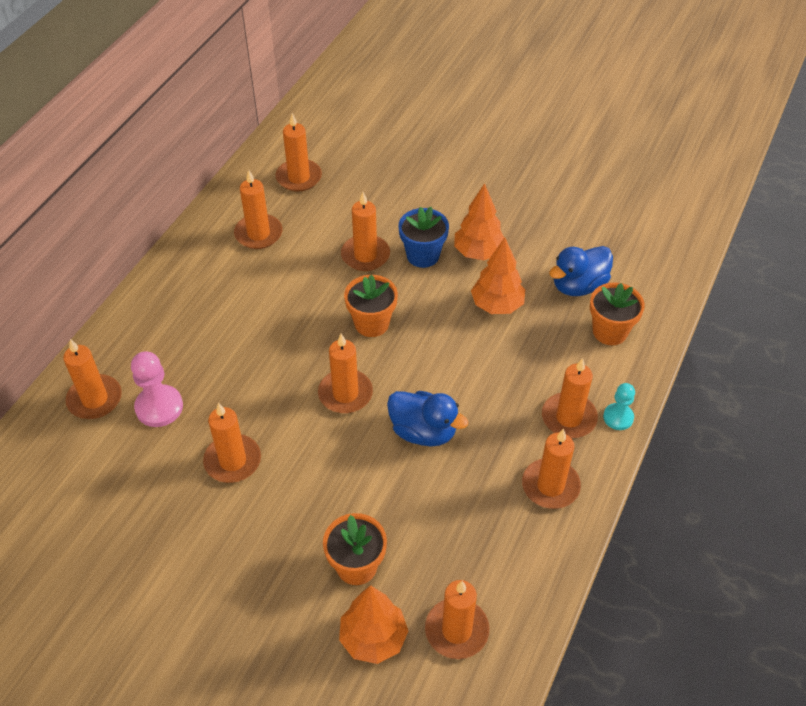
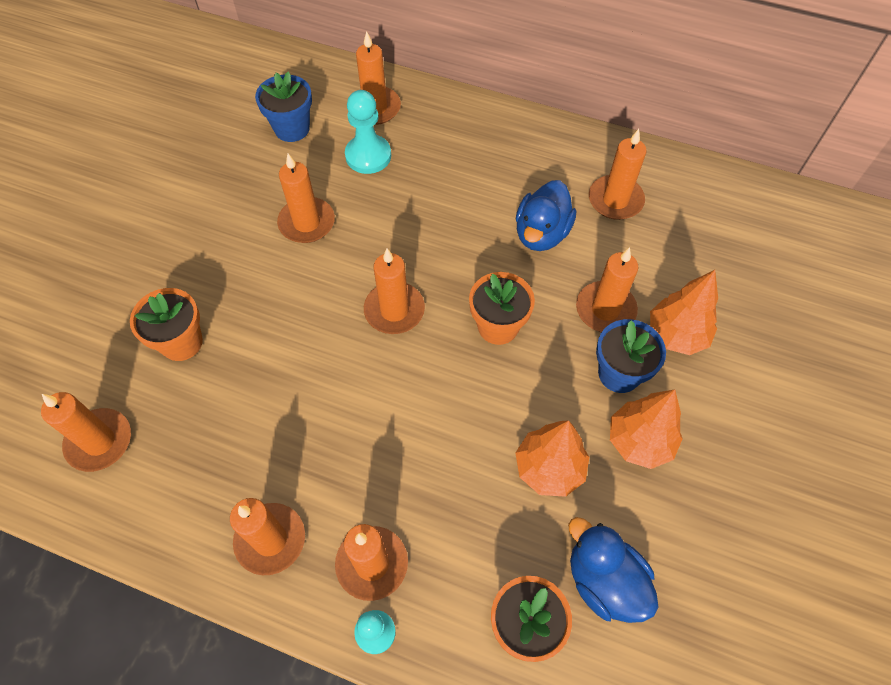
camera: 85 degrees right, 10 degrees up
pink pawn [131,351,183,427] -> turquoise pawn [345,90,391,174]
orange candle [276,113,322,192] -> none
orange tree [339,585,408,664] -> orange tree moved to [650,270,718,355]
blue duck [387,391,469,446] -> blue duck moved to [516,180,576,251]
none -> blue flower pot [255,71,312,142]

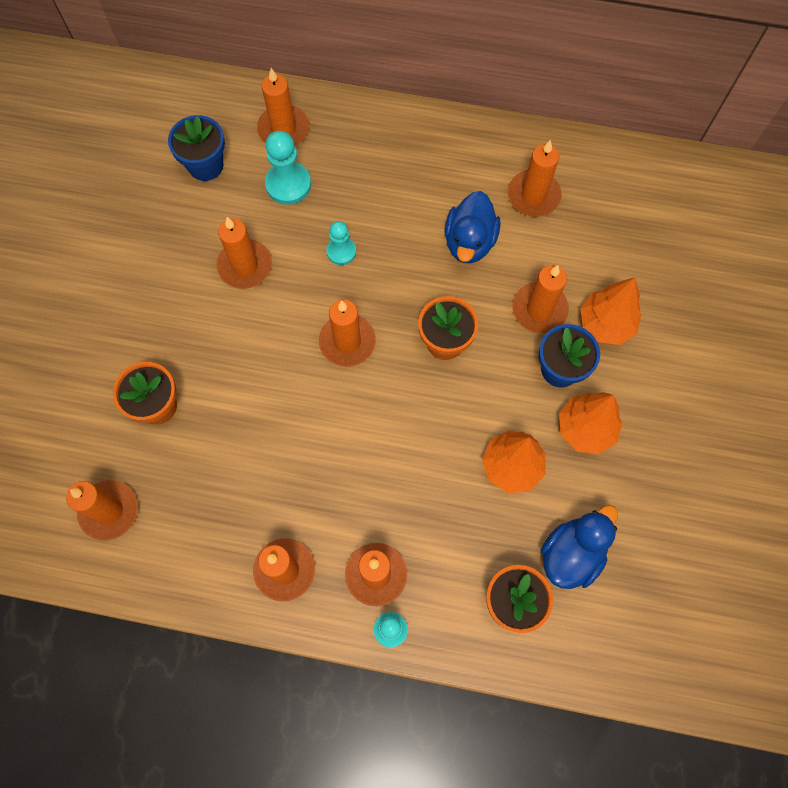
camera: 10 degrees left, 10 degrees up
blue duck [568,517,658,623] -> blue duck turned 90 degrees clockwise [541,505,618,589]
none -> turquoise pawn [327,221,356,265]

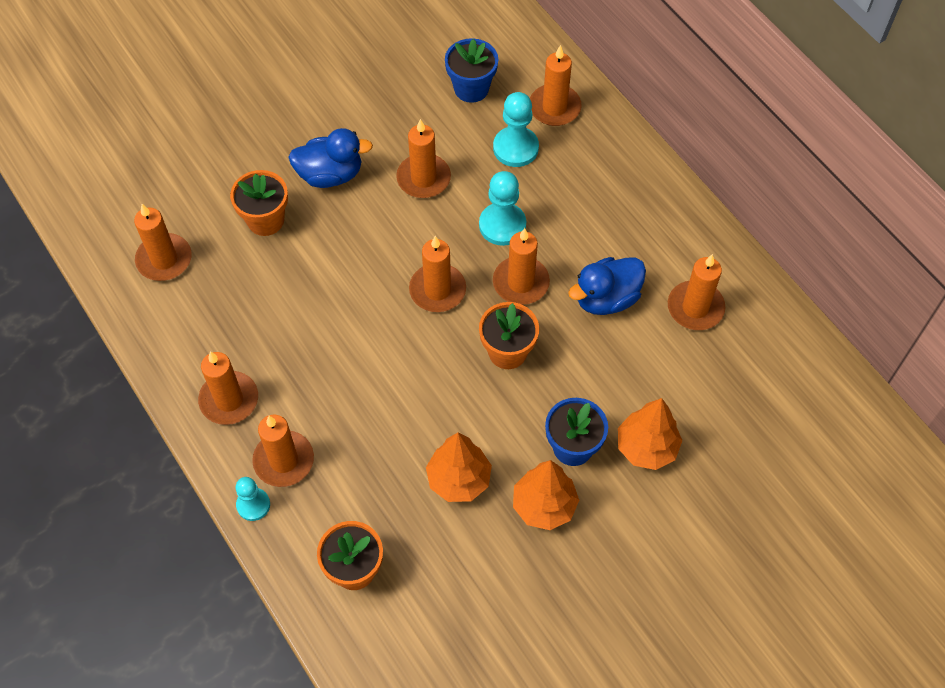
camera: 45 degrees right, 10 degrees down
turquoise pawn [327,221,356,265] -> turquoise pawn [479,171,526,246], size x1.58
orange candle [512,265,569,334] -> orange candle moved to [493,228,550,305]
blue duck [541,505,618,589] -> blue duck moved to [288,128,373,188]

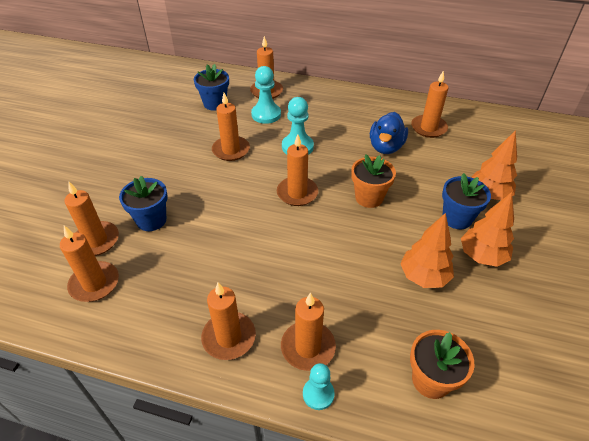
camera: 40 degrees left, 15 degrees down
orange flower pot [230,170,288,236] -> blue flower pot [119,176,168,231]
blue duck [288,128,373,188] -> none
orange candle [493,228,550,305] -> orange candle moved to [65,182,119,256]

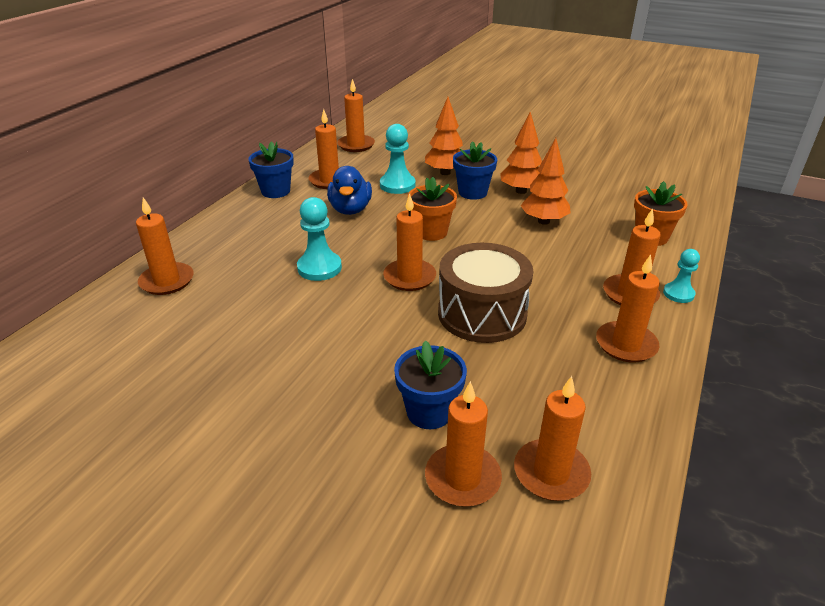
camera: 80 degrees left, 10 degrees down
blue flower pot [194,64,229,111] -> blue flower pot moved to [248,141,294,198]
orange candle [212,93,250,161] -> orange candle moved to [337,79,375,152]
turquoise pawn [251,66,281,124] -> turquoise pawn moved to [380,124,416,194]
blue duck [370,112,408,154] -> blue duck turned 60 degrees clockwise [327,166,372,215]
none -> brown drum [438,243,533,343]

